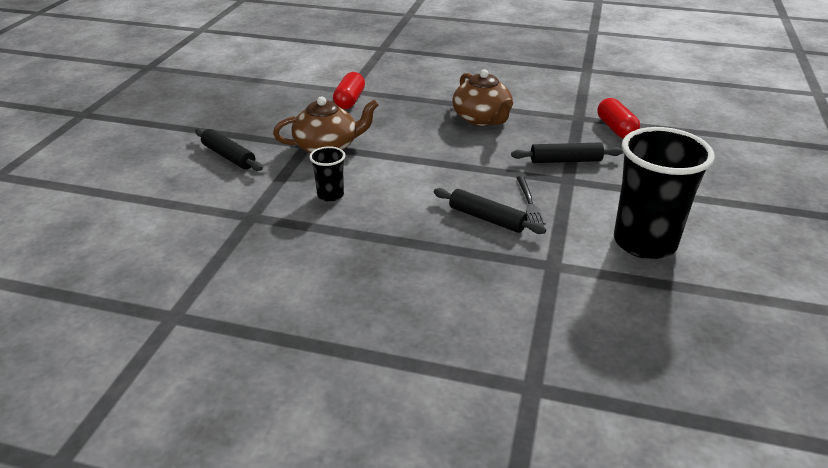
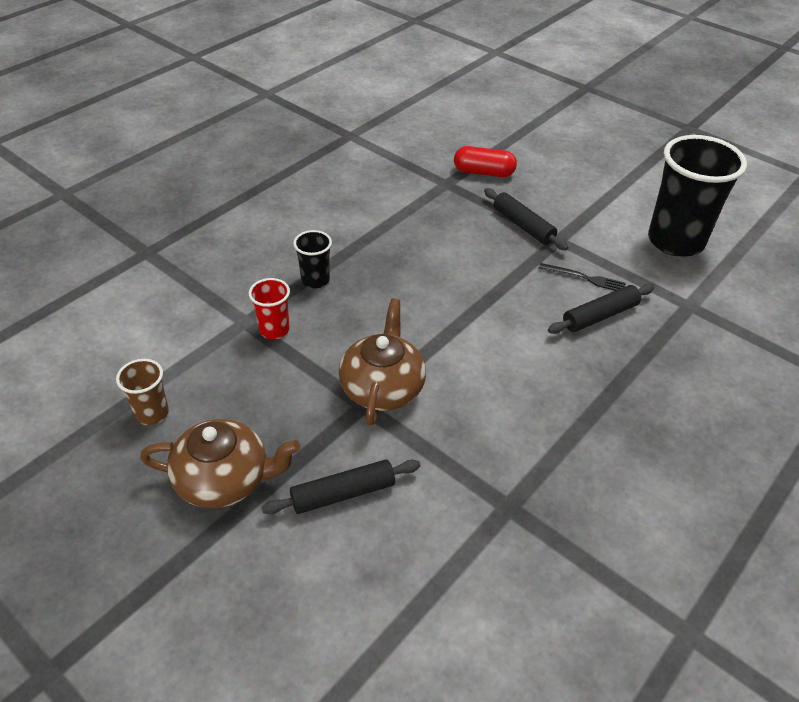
camera: 65 degrees left, 10 degrees up
black cup [309,146,345,202] -> black cup moved to [293,230,332,288]
red capsule [333,72,365,109] -> red cup [249,278,290,339]
brown teapot [452,69,513,126] -> brown teapot moved to [140,419,300,509]
black rolling pin [511,143,623,163] -> black rolling pin turned 60 degrees counterclockwise [484,188,569,250]
none -> brown cup [116,359,169,425]

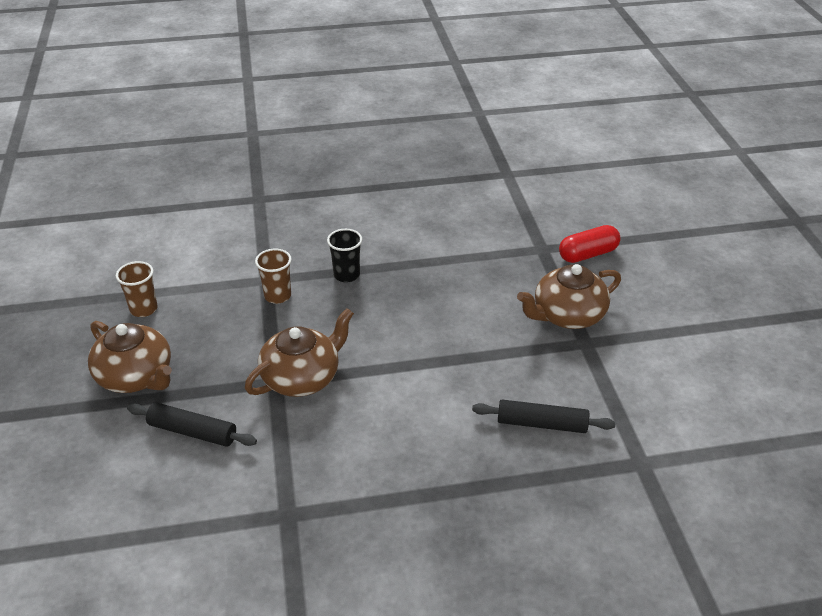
camera: 40 degrees right, 5 degrees down
red cup [249,278,290,339] -> brown cup [255,249,292,304]
red capsule [454,146,517,177] -> red capsule turned 75 degrees counterclockwise [559,225,621,263]
black rolling pin [484,188,569,250] -> brown teapot [517,264,621,329]
black fork [539,263,626,291] -> none
black cup [648,135,747,257] -> none

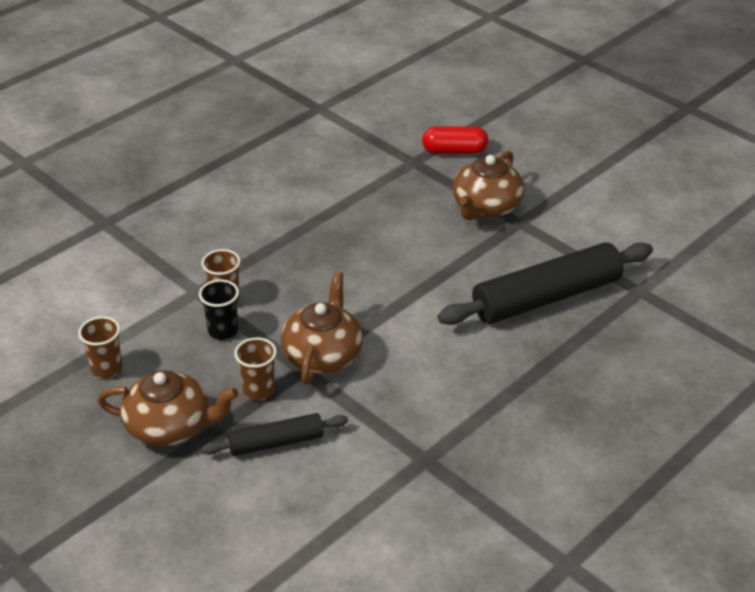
camera: 35 degrees left, 0 degrees up
black cup [327,229,362,282] -> black cup moved to [199,280,239,340]
black rolling pin [472,400,615,433] -> black rolling pin [438,242,653,325], size x1.86
red capsule [559,225,621,263] -> red capsule turned 60 degrees clockwise [422,126,488,154]
none -> brown cup [234,337,277,401]

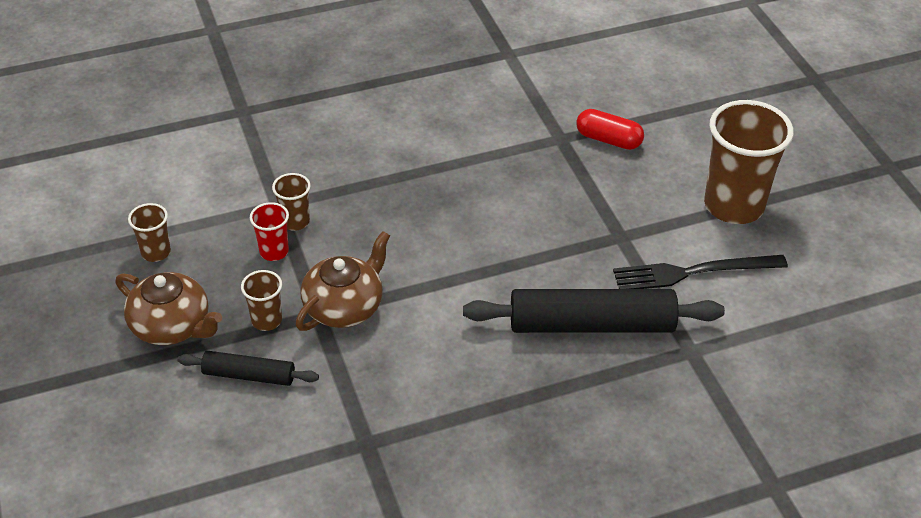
camera: 25 degrees right, 5 degrees up
black cup [199,280,239,340] -> red cup [250,202,289,261]
brown teapot [453,151,524,220] -> none
none -> black fork [613,255,788,289]
none -> brown cup [704,100,794,224]

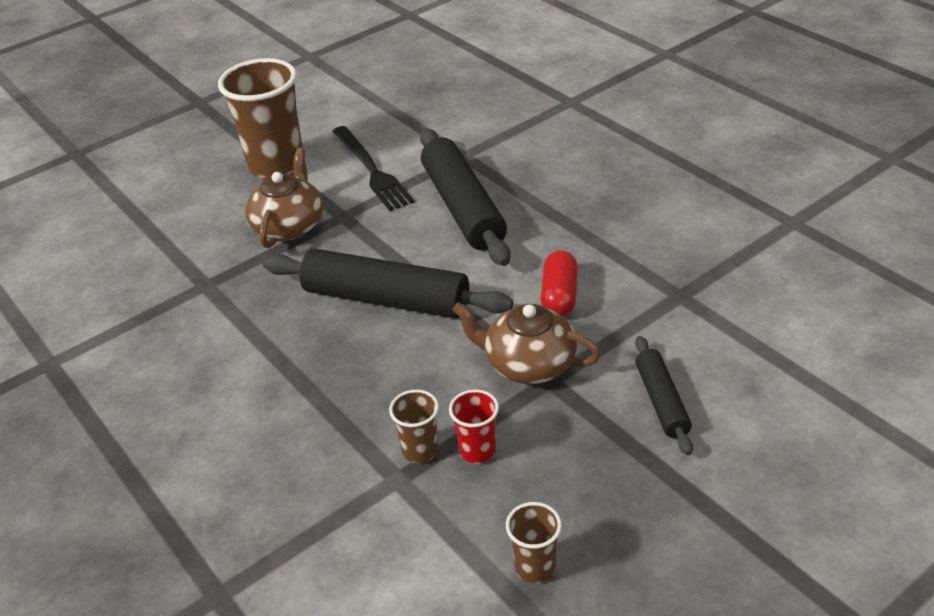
camera: 105 degrees left, 5 degrees down
brown teapot [115,272,222,345] -> brown teapot moved to [245,148,323,248]
brown cup [241,270,282,331] -> none
red capsule [576,109,644,150] -> red capsule moved to [541,250,578,316]
none -> black rolling pin [262,249,513,318]

